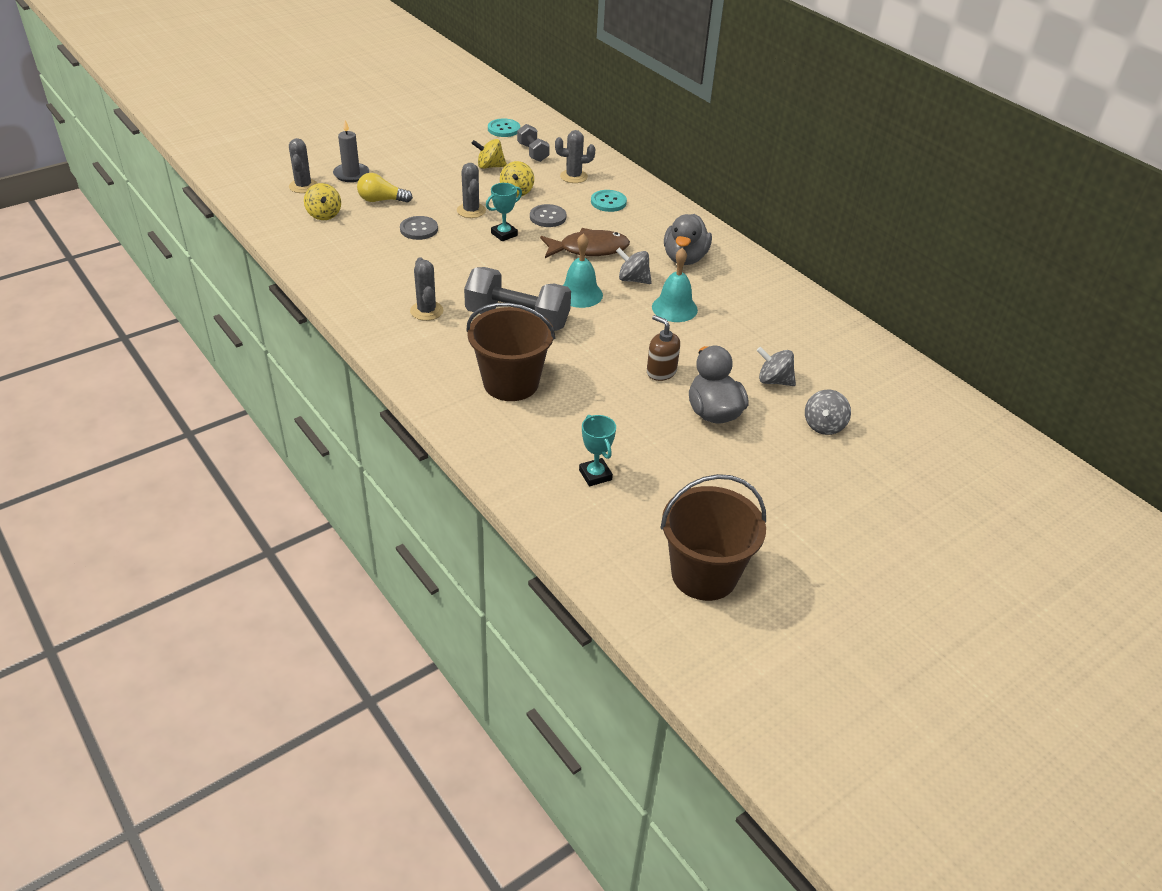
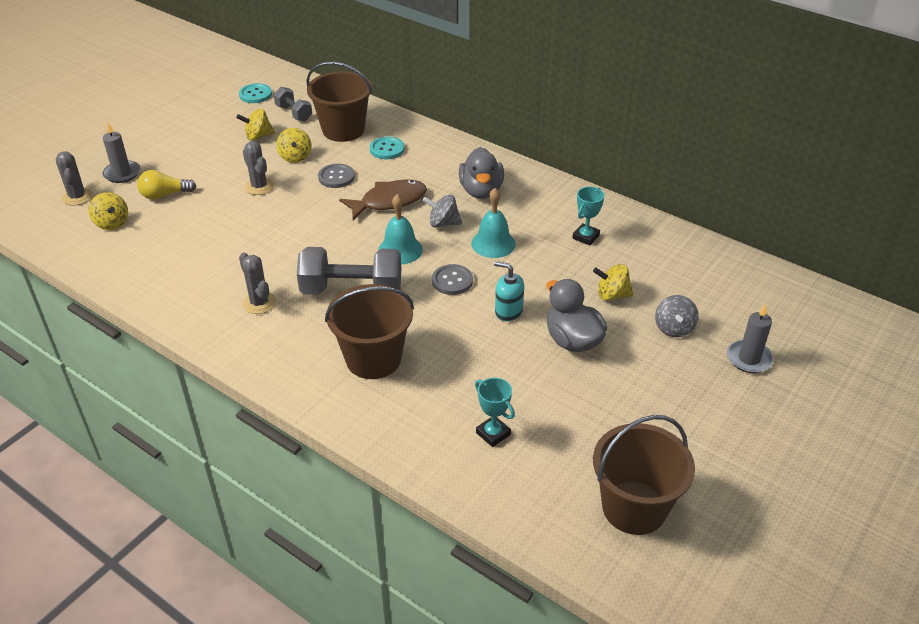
camera: 15 degrees left, 0 degrees up
grey button [400,216,438,240] -> grey button moved to [432,264,473,295]
turquoise trophy [486,183,522,241] -> turquoise trophy moved to [573,187,605,245]
grey cactus [555,130,595,183] -> brown bucket [306,62,373,142]
brown soap dispenser [647,315,680,381] -> turquoise soap dispenser [494,261,524,321]
grey spinning top [757,347,796,386] -> yellow spinning top [593,264,633,300]
none -> grey candle [727,304,774,373]

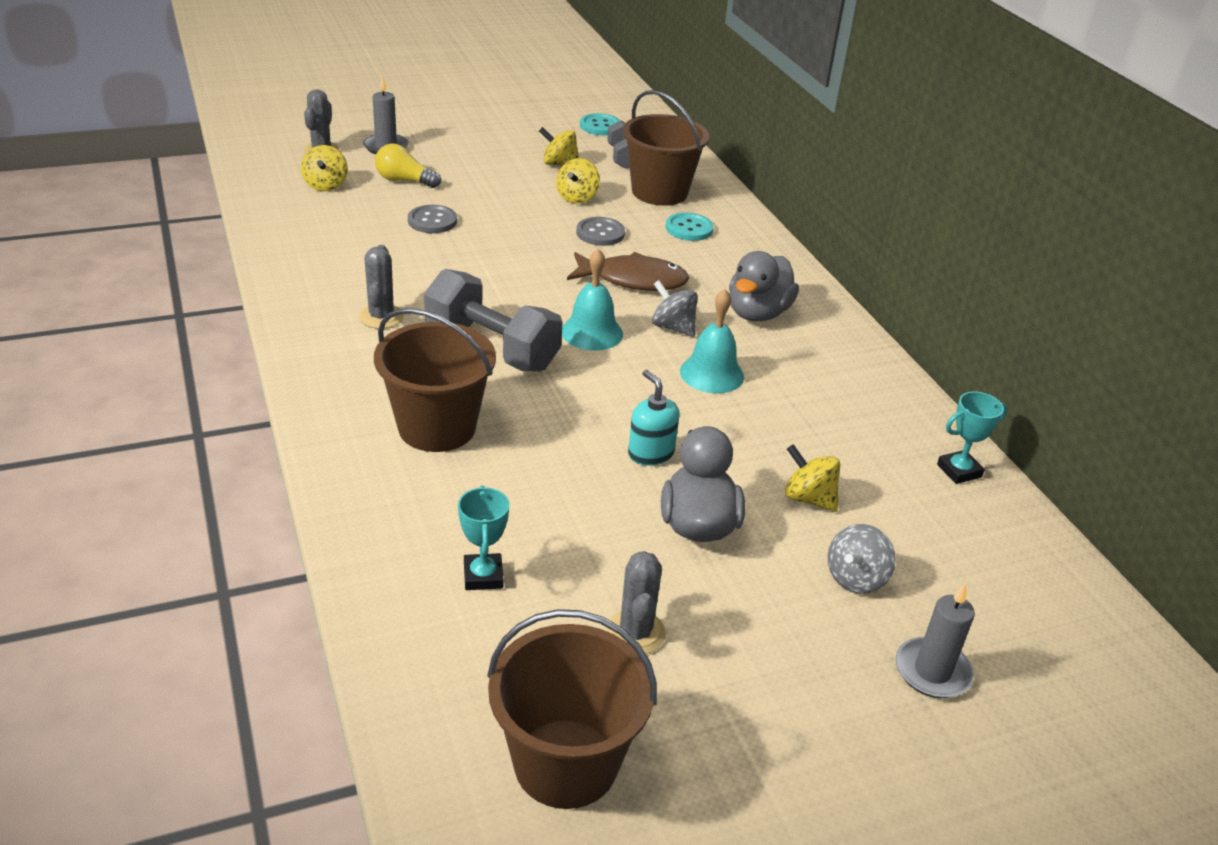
camera: 30 degrees right, 5 degrees down
grey cactus [243,141,274,195] -> grey cactus moved to [606,551,666,654]
grey button [432,264,473,295] -> grey button moved to [408,205,457,233]
turquoise trophy [573,187,605,245] -> turquoise trophy moved to [937,392,1007,484]

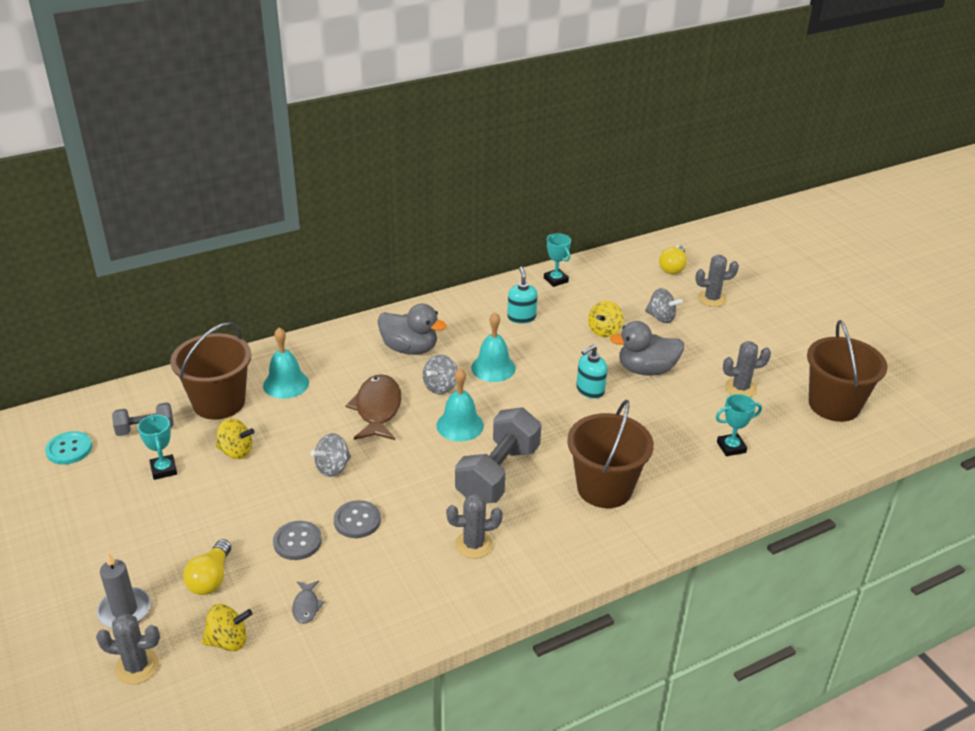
camera: 95 degrees left, 0 degrees up
yellow spinning top [539,127,579,166] -> turquoise trophy [138,415,177,480]
grey button [576,217,625,246] -> grey button moved to [334,500,381,538]
turquoise button [666,212,714,241] -> turquoise bell [263,327,309,399]
grey candle [896,583,975,698] -> grey cactus [695,255,739,307]
none -> grey fish [292,581,324,624]
none -> grey spinning top [310,433,351,477]
none -> turquoise soap dispenser [507,267,538,324]
none -> yellow light bulb [659,245,687,274]

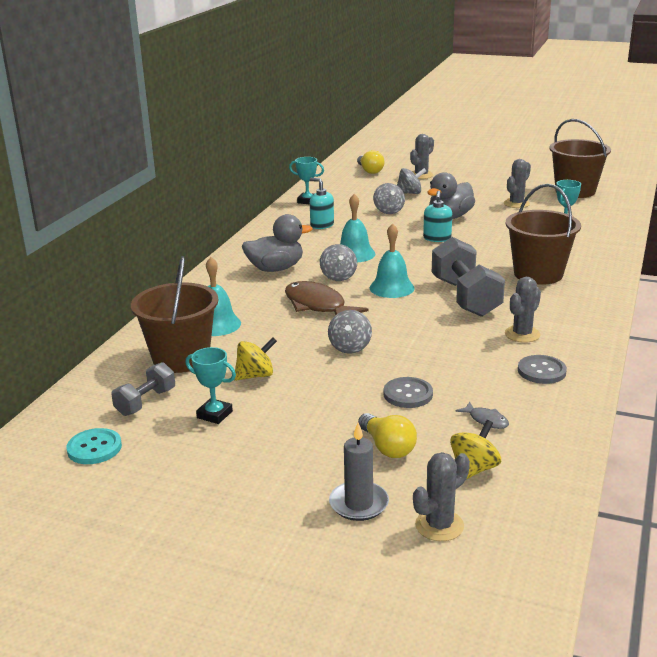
camera: 40 degrees left, 10 degrees down
grey button [334,500,381,538] -> grey button moved to [518,355,567,384]
yellow spinning top [588,301,623,337] -> grey spinning top [373,183,405,214]

